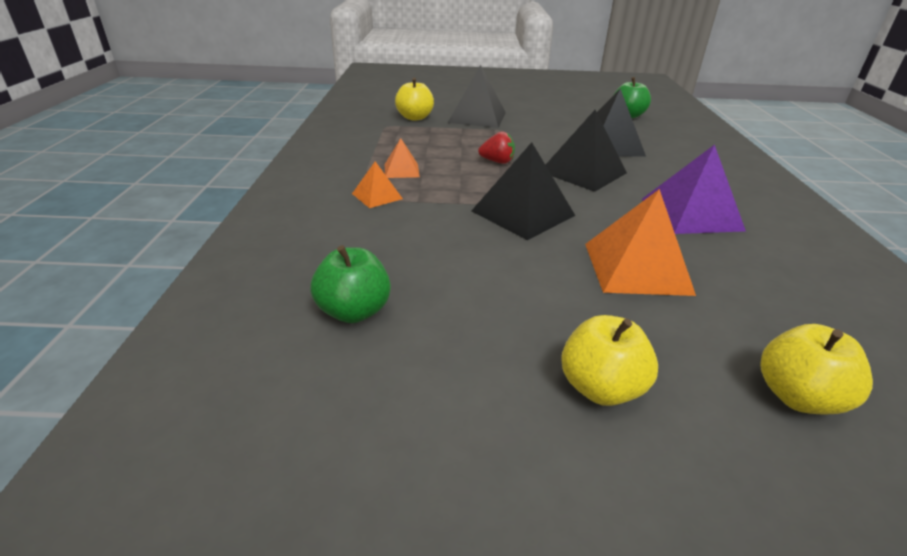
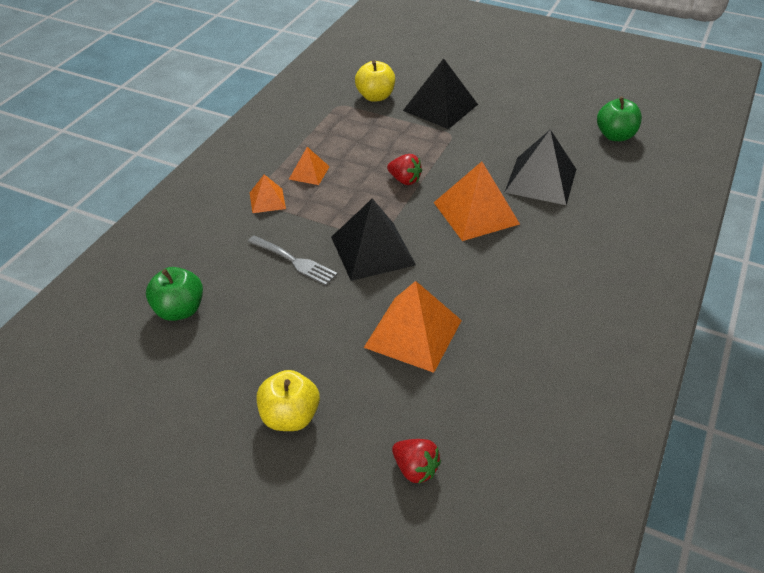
camera: 25 degrees right, 10 degrees up
black pyramid [546,110,627,192] -> orange pyramid [434,161,520,241]
purple pyramid [642,144,746,234] -> none
yellow apple [760,324,873,415] -> red strawberry [392,439,441,484]
none -> grey fork [248,236,337,285]

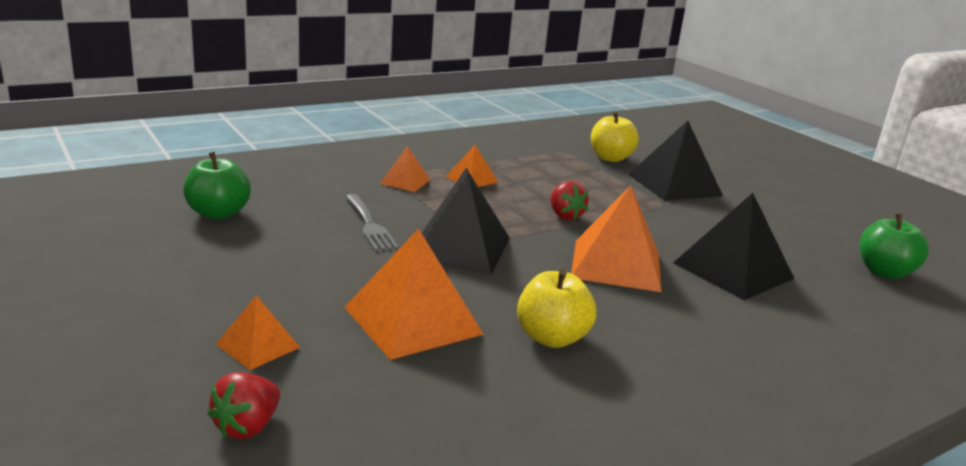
camera: 30 degrees right, 20 degrees down
yellow apple [257,370,320,431] -> yellow apple moved to [517,269,597,348]
red strawberry [392,439,441,484] -> red strawberry turned 45 degrees clockwise [207,372,280,439]
none -> orange pyramid [216,295,300,370]

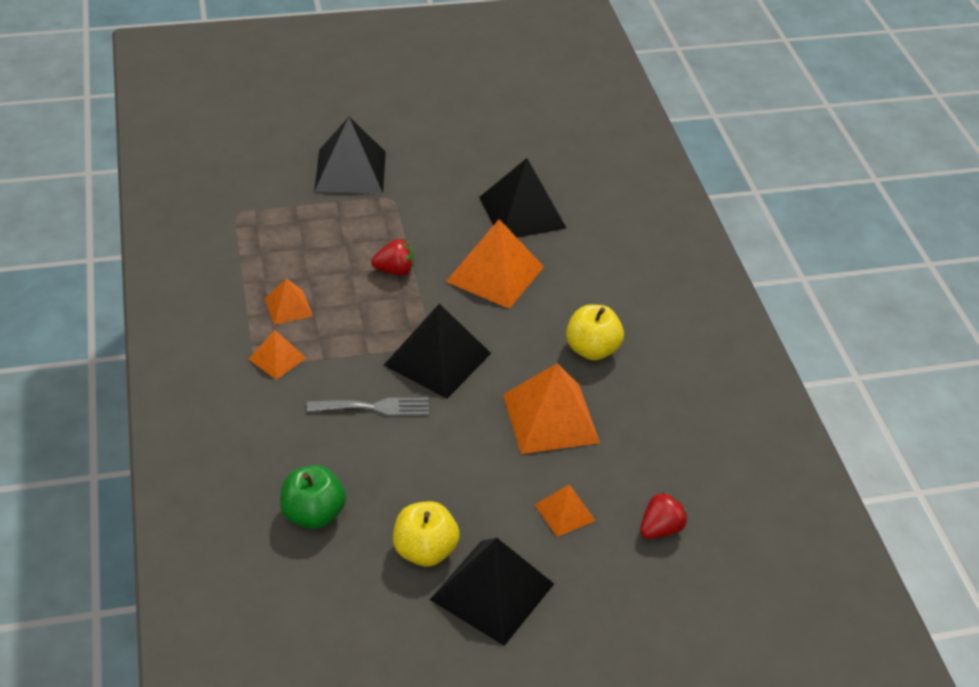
camera: 70 degrees left, 20 degrees up
red strawberry [207,372,280,439] -> red strawberry turned 90 degrees counterclockwise [640,492,687,539]
yellow apple [591,111,639,162] -> yellow apple moved to [393,501,460,567]
green apple [859,213,929,279] -> none
none -> black pyramid [430,538,554,646]

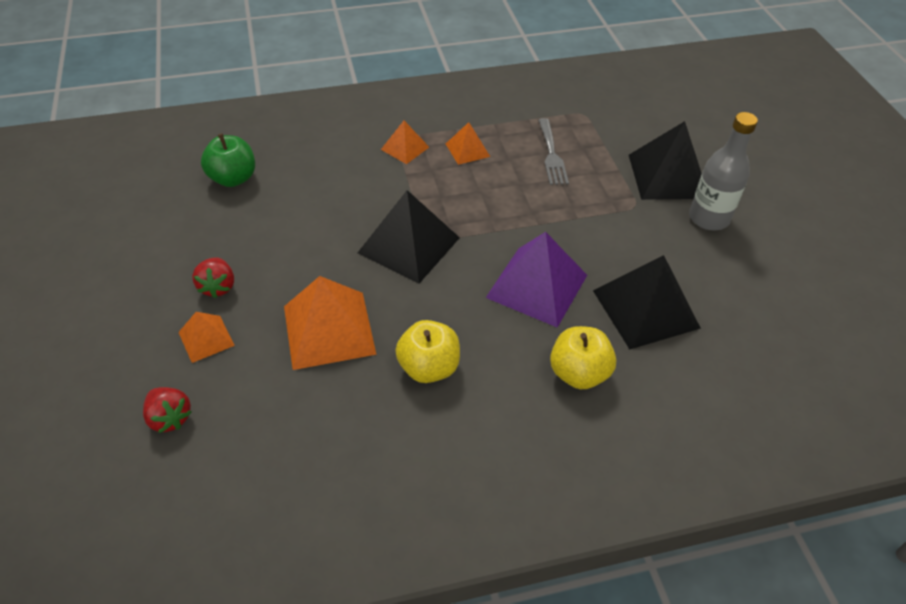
camera: 90 degrees right, 5 degrees up
grey fork [307,398,429,416] -> grey fork moved to [538,118,569,185]
red strawberry [371,239,414,275] -> red strawberry moved to [192,257,234,298]
yellow apple [393,501,460,567] -> yellow apple moved to [550,326,616,389]
black pyramid [430,538,554,646] -> none
orange pyramid [446,219,544,309] -> purple pyramid [486,232,587,328]
none -> grey bottle [689,112,758,230]

